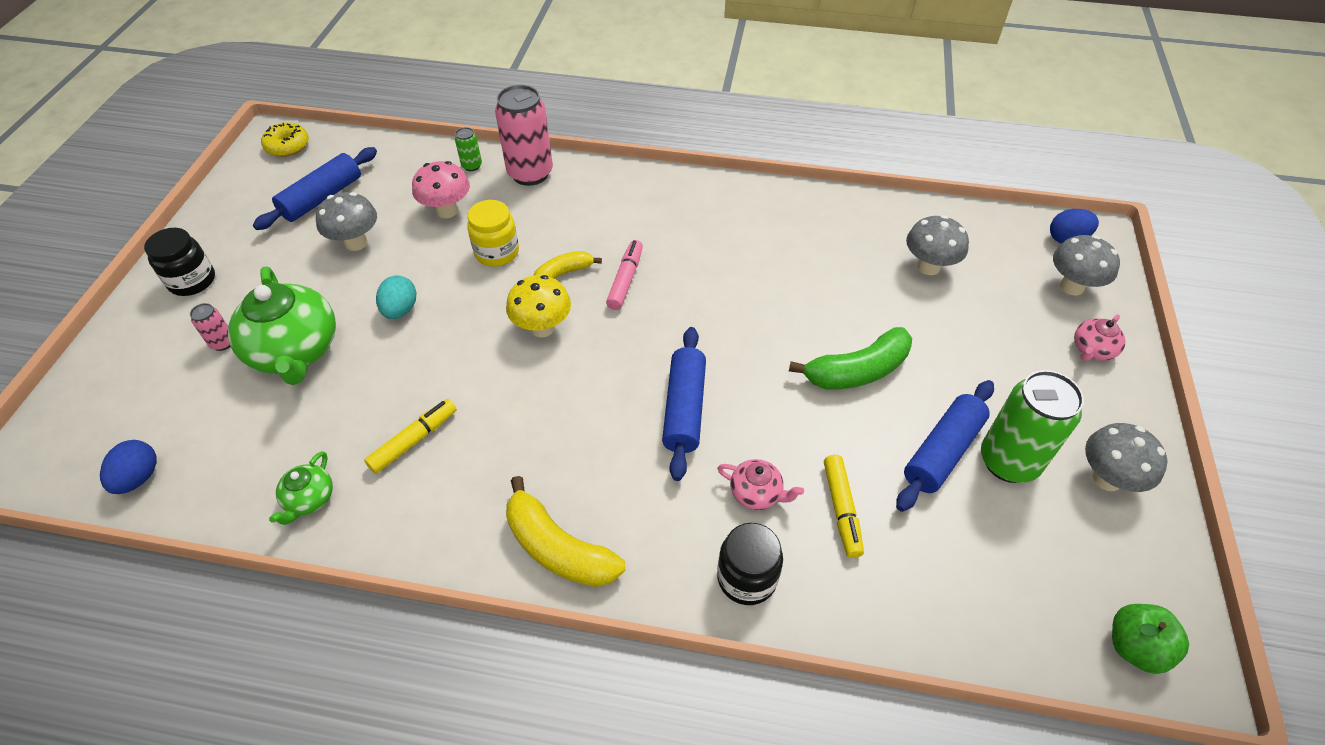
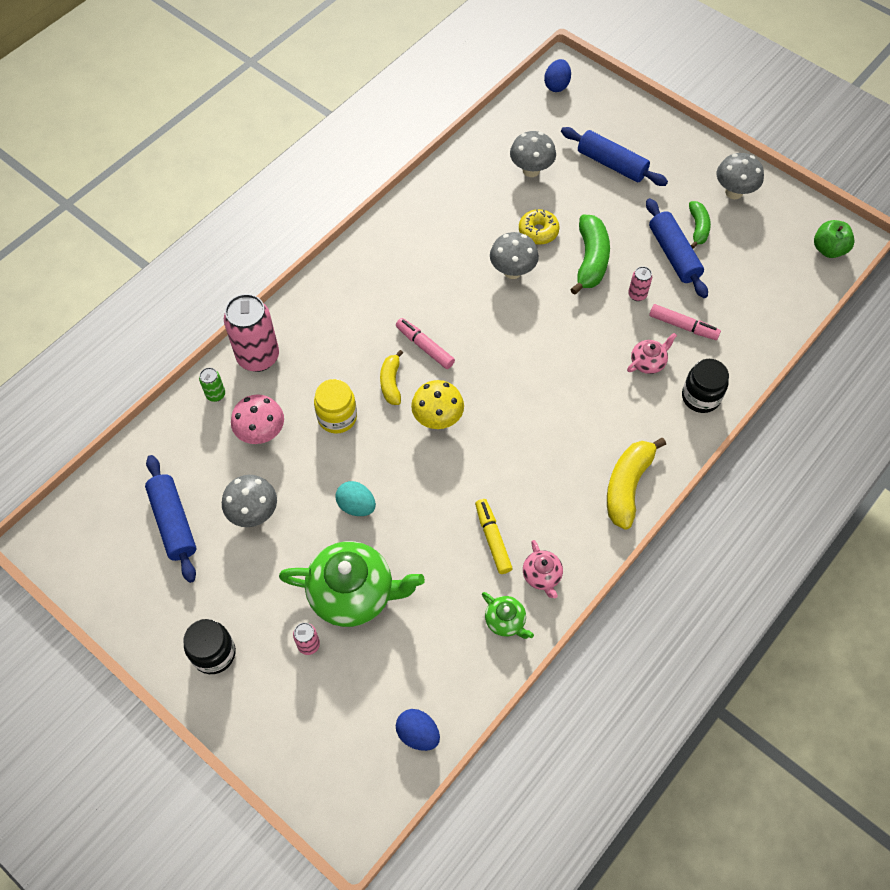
camera: 60 degrees left, 10 degrees up
yellow donut [261,122,309,157] -> yellow donut moved to [519,209,560,245]
yellow banana [506,476,625,587] -> yellow banana turned 135 degrees clockwise [607,438,666,529]
blue rolling pin [662,327,706,481] -> blue rolling pin moved to [561,127,668,186]
yellow marker [824,455,864,558] -> pink marker [649,304,721,340]
green can [981,370,1084,483] -> green banana [689,201,711,249]
grey mushroom [1053,235,1120,296] -> grey mushroom moved to [490,232,539,279]
pink teapot [1074,314,1126,361] -> pink teapot moved to [523,540,563,598]
none -> pink can [628,266,652,301]

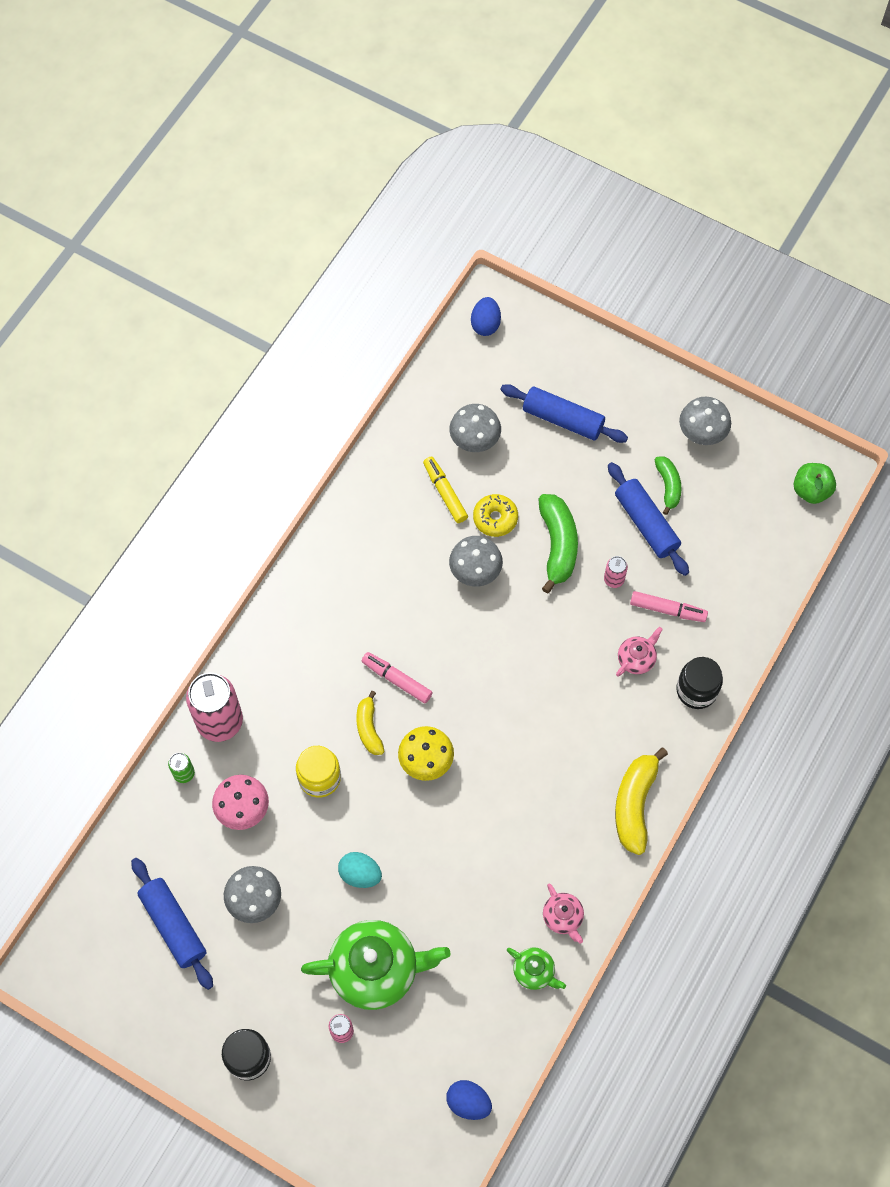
camera: 10 degrees left, 5 degrees up
yellow marker [475,499,513,574] -> yellow marker moved to [423,457,468,523]

